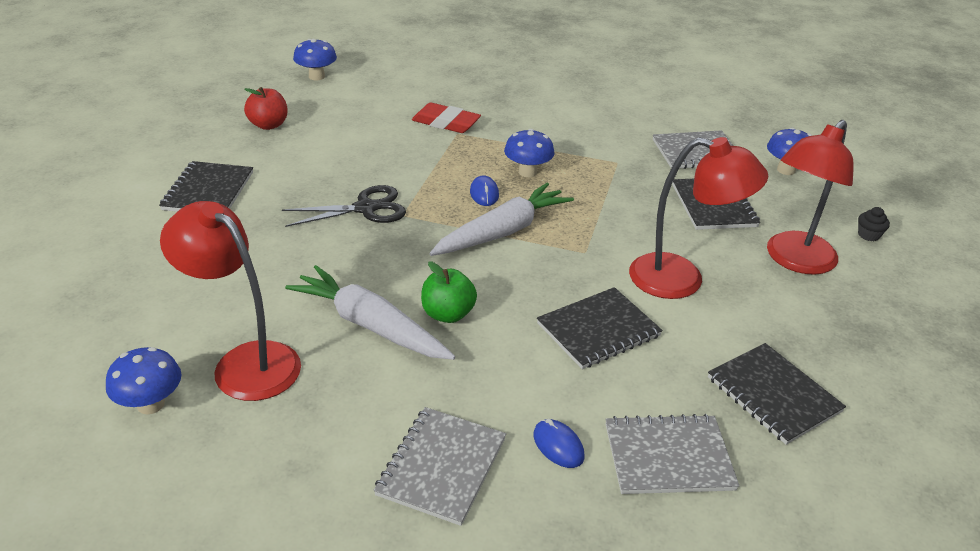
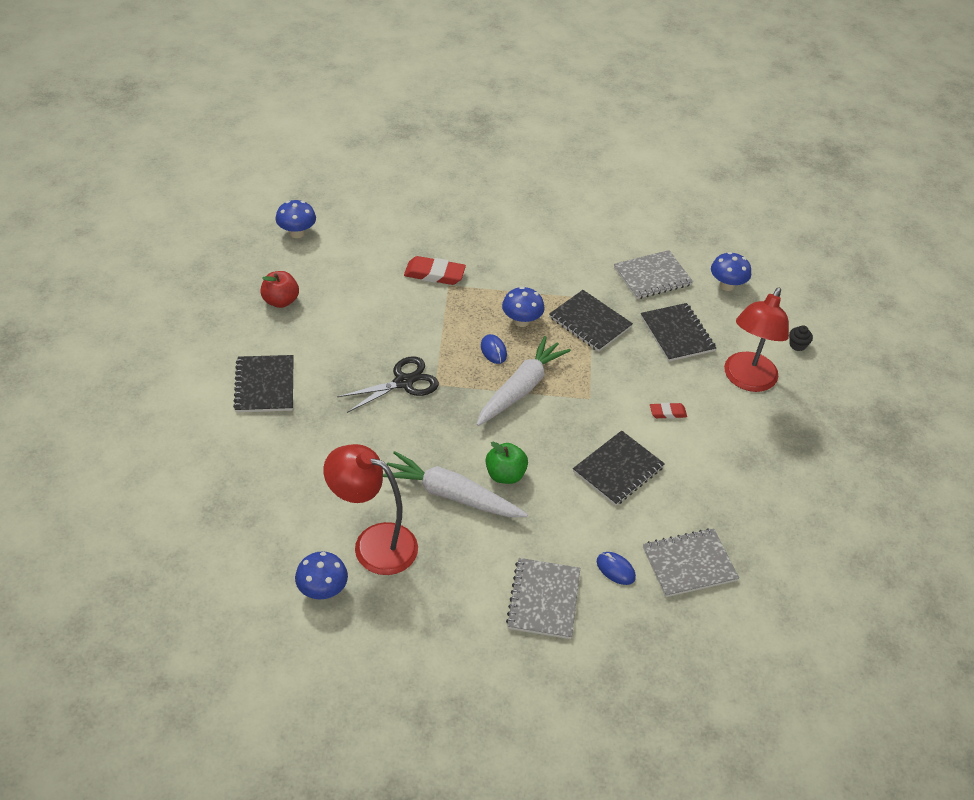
camera: 15 degrees left, 10 degrees up
red lamp [629,137,768,299] -> red eraser [650,403,687,419]
black notebook [708,343,846,445] -> black notebook moved to [549,290,633,352]

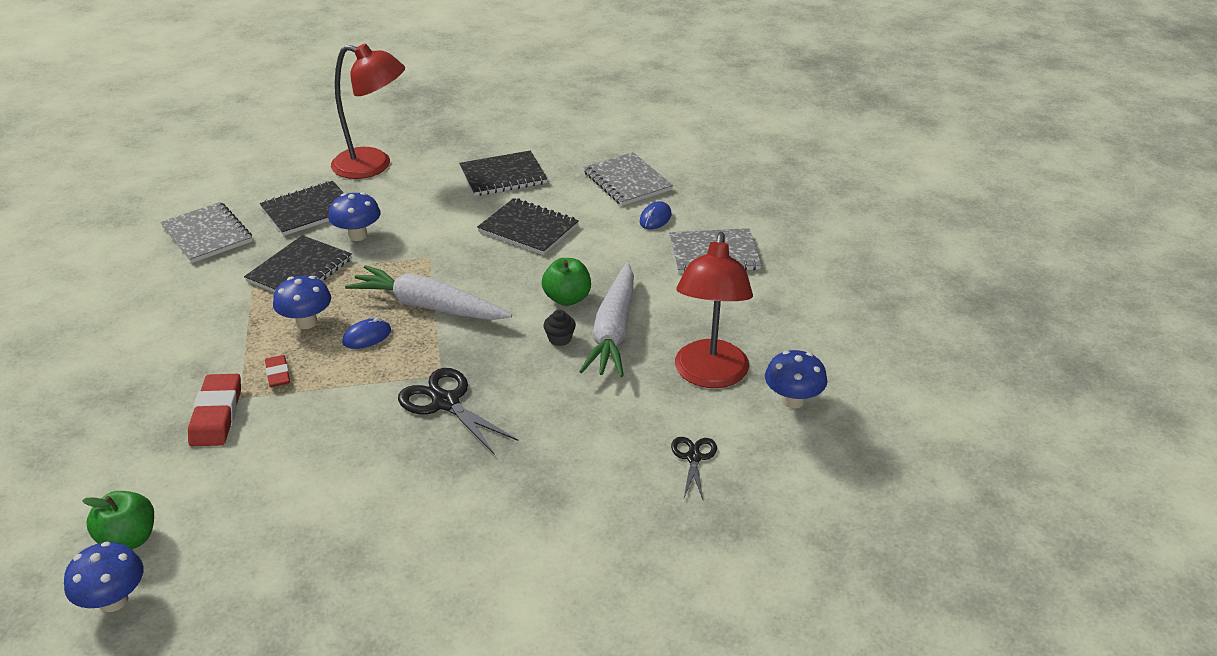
camera: 100 degrees left, 10 degrees down
black notebook [233,355,294,412] -> black notebook moved to [459,150,547,196]
red apple [260,271,299,308] -> none
red eraser [650,403,687,419] -> red eraser moved to [265,355,290,387]
blue mushroom [711,252,751,291] -> blue mushroom moved to [328,192,381,241]
black cupcake [789,326,813,351] -> black cupcake moved to [543,310,576,346]
none -> green apple [82,491,154,549]
none -> black scissors [671,437,717,499]

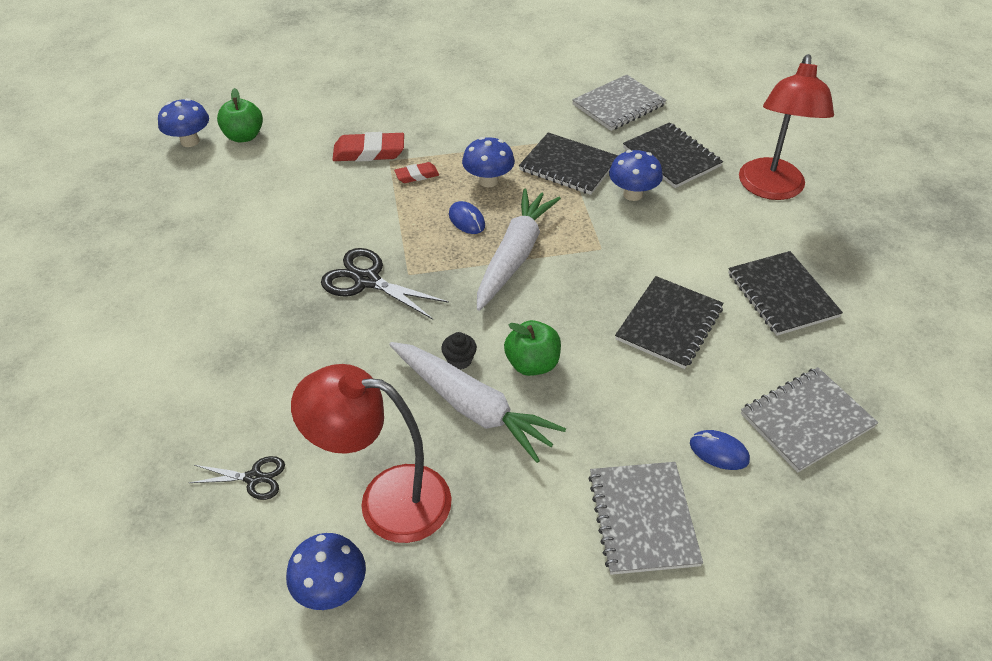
camera: 90 degrees right, 10 degrees up
black scissors [398,368,519,455] -> black scissors turned 105 degrees counterclockwise [321,248,449,320]
white carrot [579,263,634,377] -> white carrot turned 150 degrees counterclockwise [389,342,566,463]

